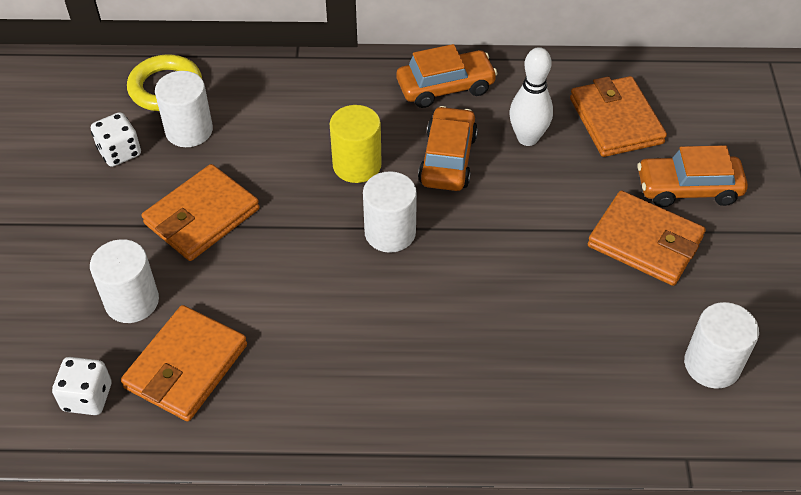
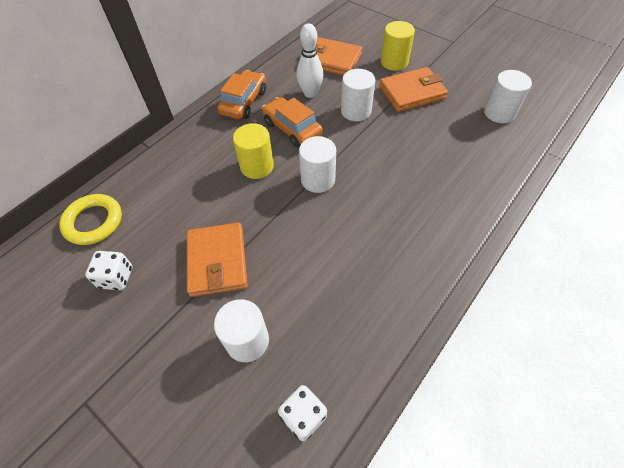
camera: 50 degrees left, 5 degrees up
orange wallet [121,305,247,422] -> none
white cylinder [155,71,213,147] -> white cylinder moved to [341,69,375,121]
orange car [637,145,748,207] -> yellow cylinder [381,21,415,71]

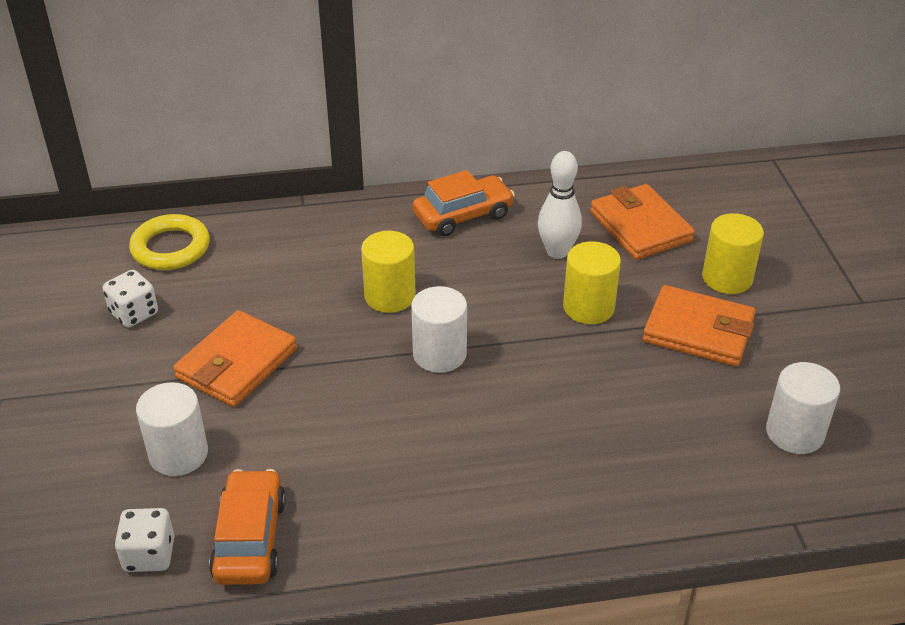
camera: 40 degrees right, 15 degrees down
orange car [262,97,323,147] -> orange car moved to [209,469,286,585]
white cylinder [341,69,375,121] -> yellow cylinder [563,241,621,324]

